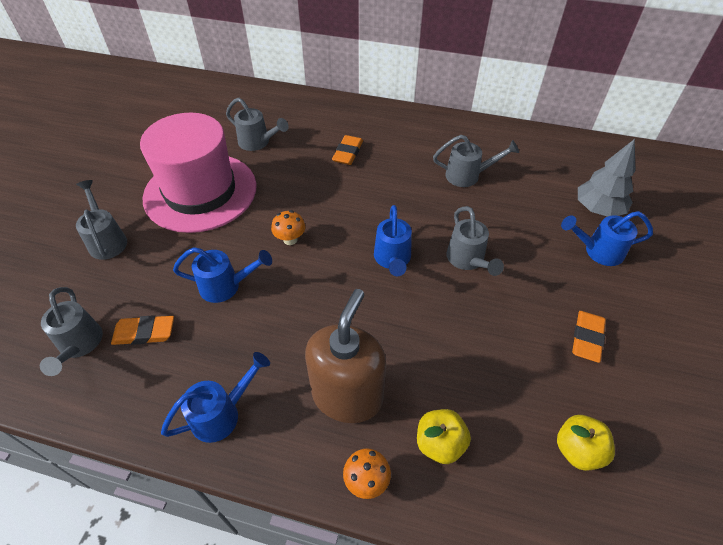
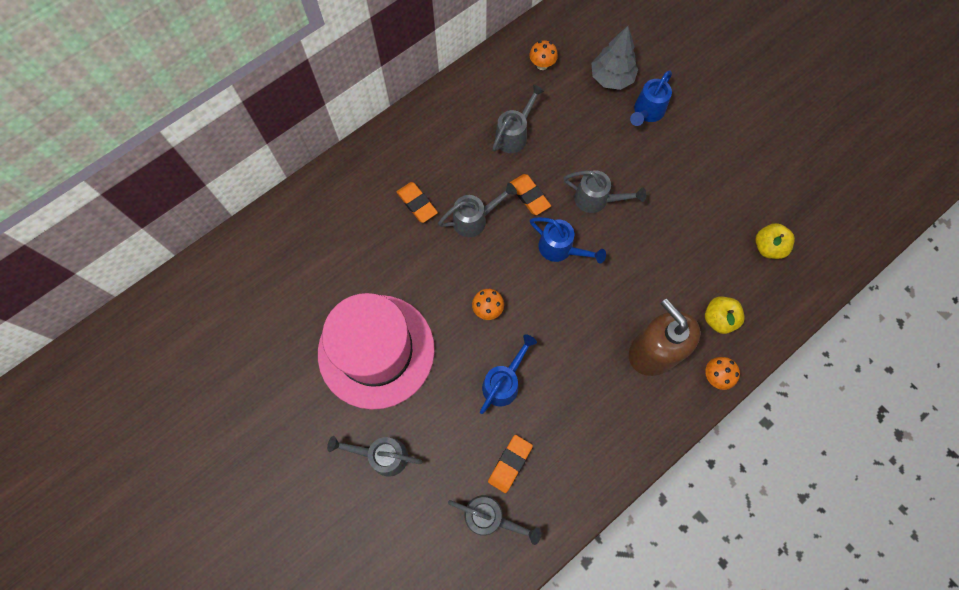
camera: 55 degrees left, 20 degrees up
blue watering can [161,352,270,443] -> none
grey watering can [226,98,289,151] -> grey watering can moved to [438,183,517,237]
orange eraser [572,311,606,363] -> orange eraser moved to [510,174,551,215]
none -> orange mushroom [530,40,558,70]

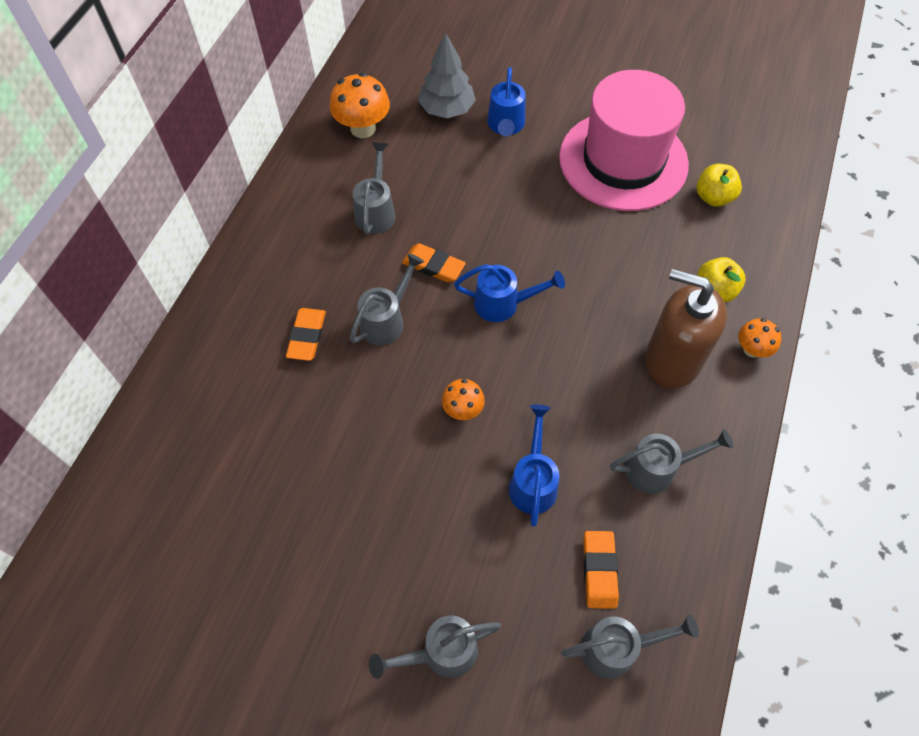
camera: 30 degrees left, 10 degrees down
pink hat [318,293,435,410] -> pink hat moved to [559,70,689,211]
orange eraser [397,182,438,223] -> orange eraser turned 75 degrees clockwise [286,308,326,361]
orange mushroom [530,40,558,70] -> orange mushroom [330,73,390,138], size x1.69
grey watering can [564,170,646,213] -> grey watering can moved to [610,429,734,494]

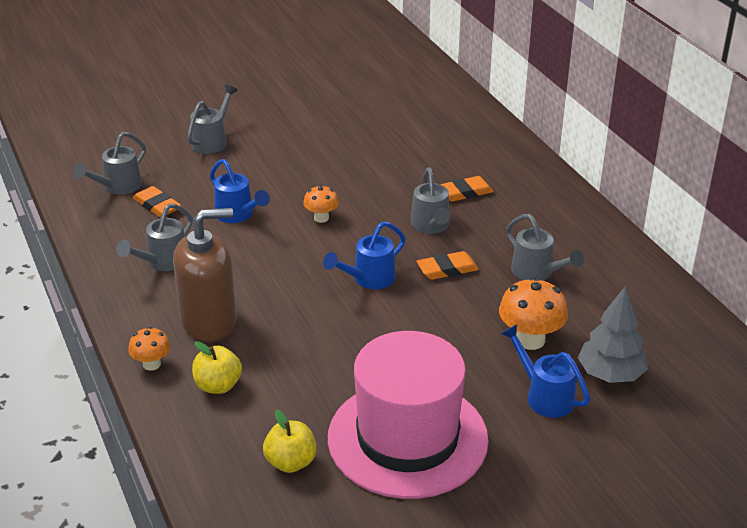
camera: 135 degrees right, 25 degrees down
orange eraser [286,308,326,361] -> orange eraser turned 75 degrees counterclockwise [440,176,494,202]
orange mushroom [330,73,390,138] -> orange mushroom moved to [499,277,568,350]

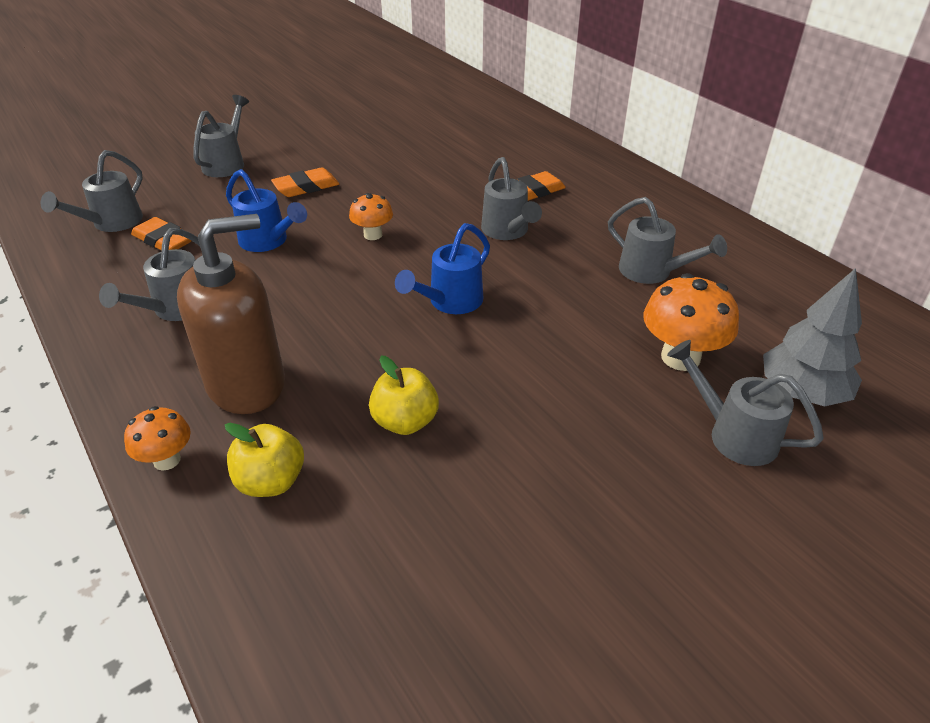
camera: 10 degrees left, 5 degrees up
yellow apple [263,409,317,473] -> yellow apple moved to [369,356,439,435]
pink hat [328,331,489,499] -> none
orange eraser [417,251,479,280] -> orange eraser moved to [271,167,339,197]
blue watering can [501,324,590,418] -> grey watering can [667,340,824,466]

